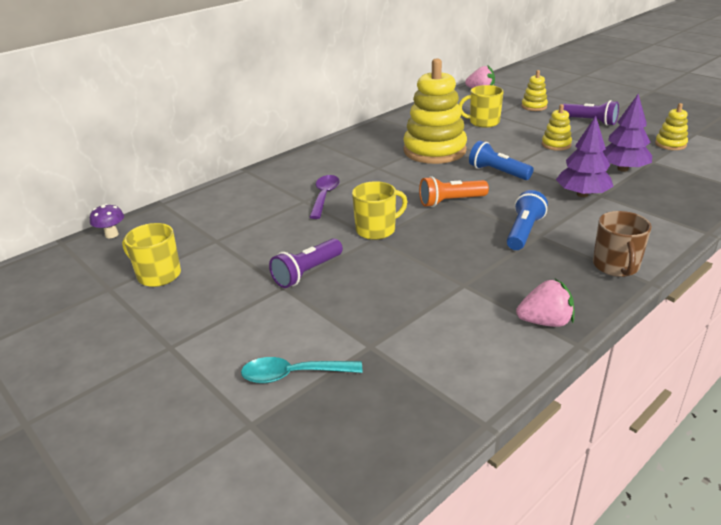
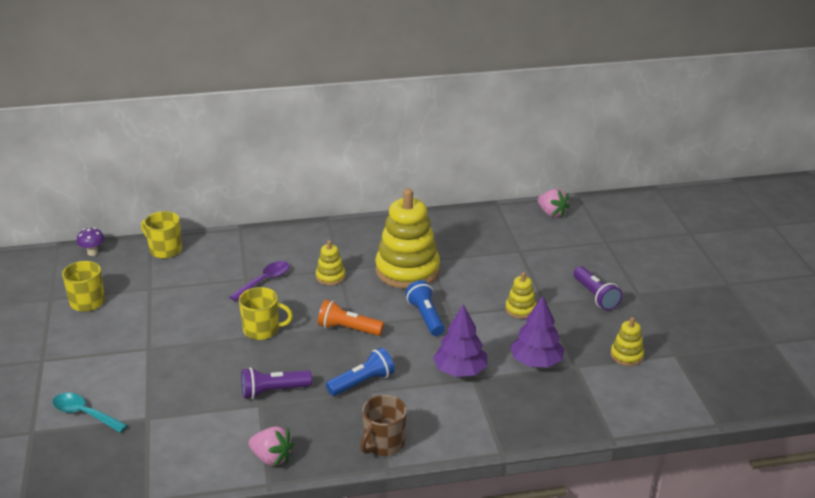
camera: 30 degrees right, 0 degrees up
purple flashlight [269,238,343,288] -> purple flashlight moved to [241,367,312,399]
yellow mug [459,85,504,127] -> yellow mug moved to [141,211,182,259]
yellow stacking toy [521,70,548,111] -> yellow stacking toy moved to [316,240,346,285]

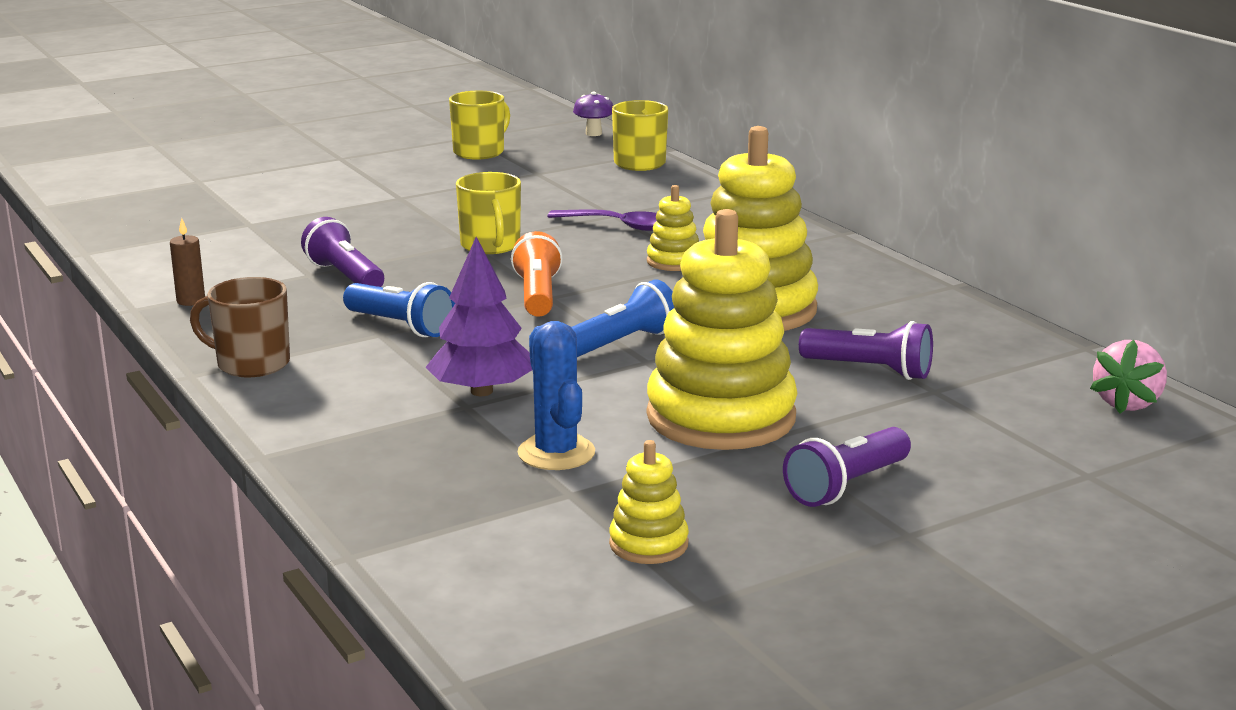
camera: 70 degrees right, 10 degrees down
turquoise spoon [52,393,128,433] -> none
pink strawberry [249,426,294,467] -> brown candle [170,218,205,306]
yellow stacking toy [505,272,536,319] -> yellow stacking toy [647,209,798,450], size x2.19
purple tree [510,296,565,368] -> blue cactus [518,321,595,470]
none -> purple flashlight [799,321,933,380]

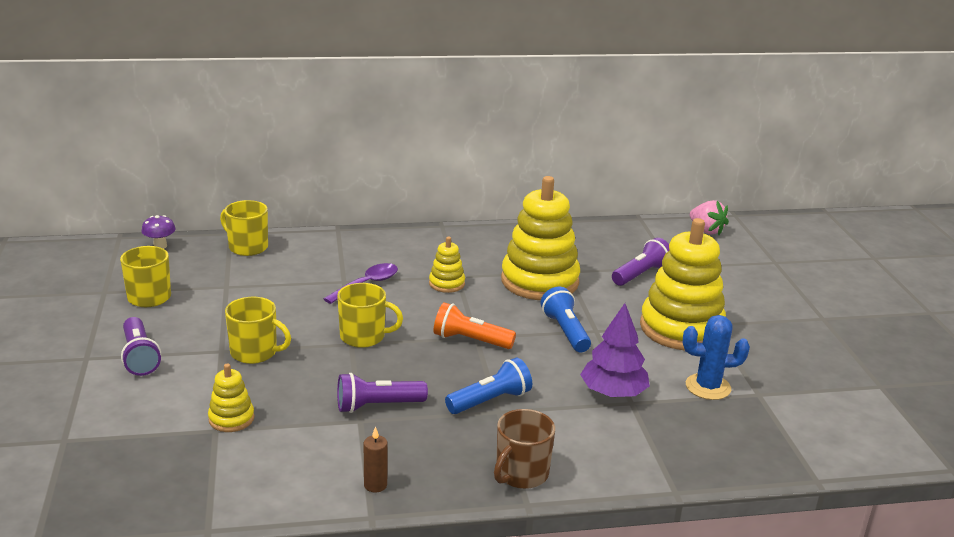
camera: 70 degrees left, 5 degrees up
yellow stacking toy [609,440,689,564] -> yellow stacking toy moved to [208,363,254,432]
purple flashlight [783,427,911,507] -> purple flashlight moved to [121,317,161,376]
none -> yellow mug [225,297,291,364]

